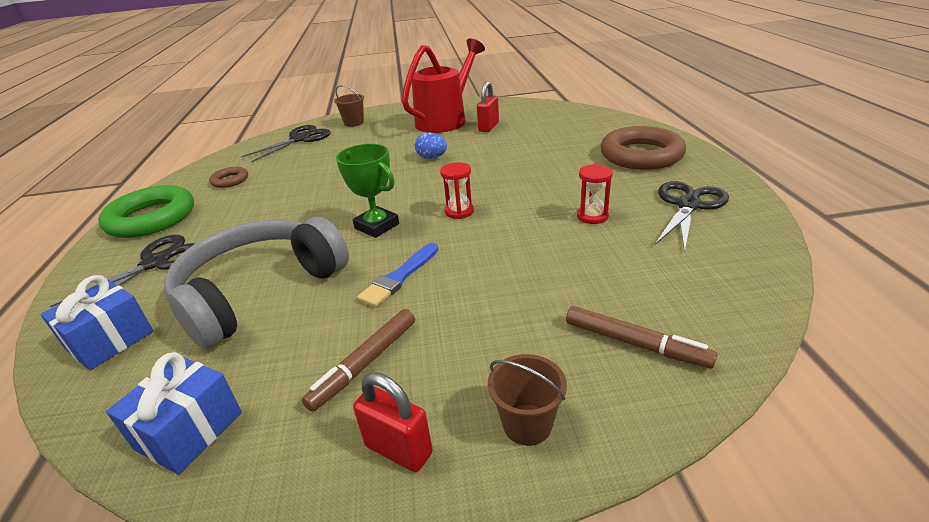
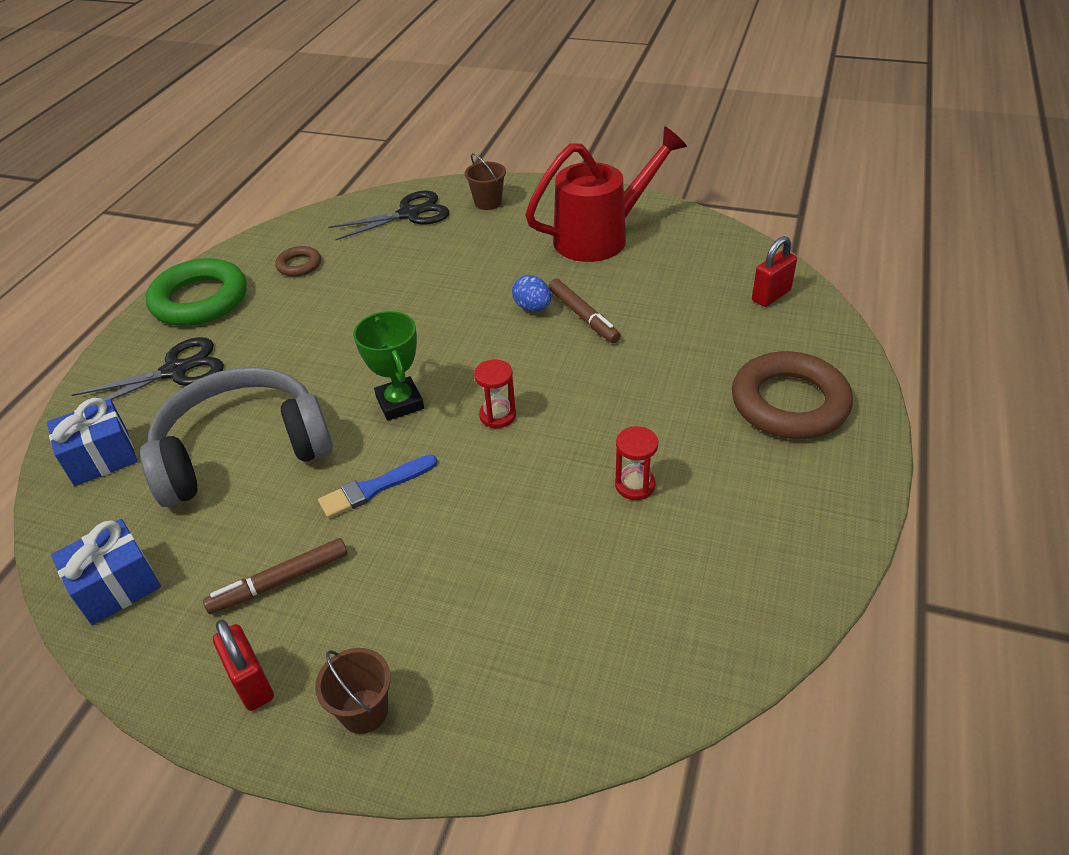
camera: 25 degrees right, 10 degrees up
red padlock [477,81,499,132] -> red padlock moved to [752,236,797,307]
brown marker [566,306,717,369] -> brown marker moved to [548,279,621,343]
black scissors [655,181,729,253] -> none

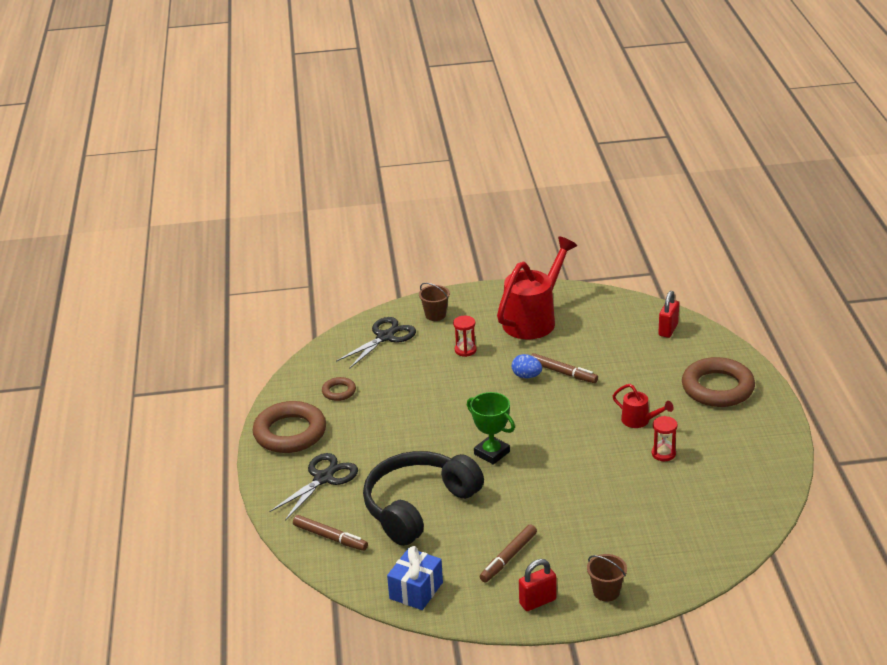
camera: 25 degrees left, 10 degrees down
blue gift [47,398,137,486] -> brown marker [293,515,368,551]
grey headphones [140,367,333,507] -> black headphones [363,451,484,546]
green ring [146,258,247,326] -> brown ring [252,401,326,453]
red padlock [213,620,274,711] -> red padlock turned 60 degrees counterclockwise [519,559,557,611]
blue brush [318,455,437,519] -> none
red hourglass [474,359,516,428] -> red hourglass moved to [453,316,477,357]
none -> red watering can [613,384,674,428]

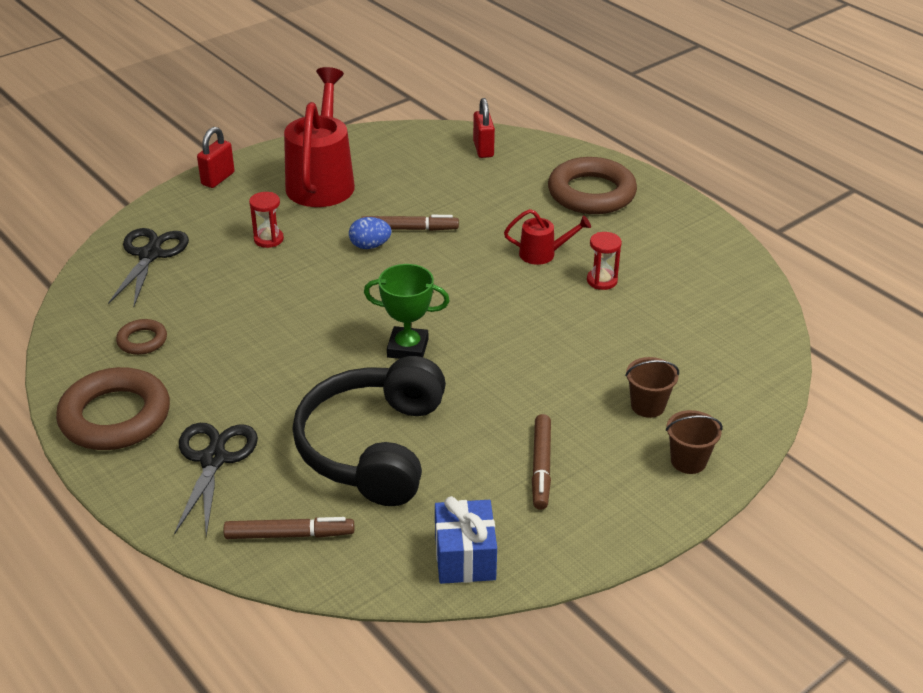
camera: 35 degrees left, 5 degrees up
brown bucket [419,283,450,321] -> brown bucket moved to [625,357,679,418]
red padlock [519,559,557,611] -> red padlock moved to [197,127,234,188]

